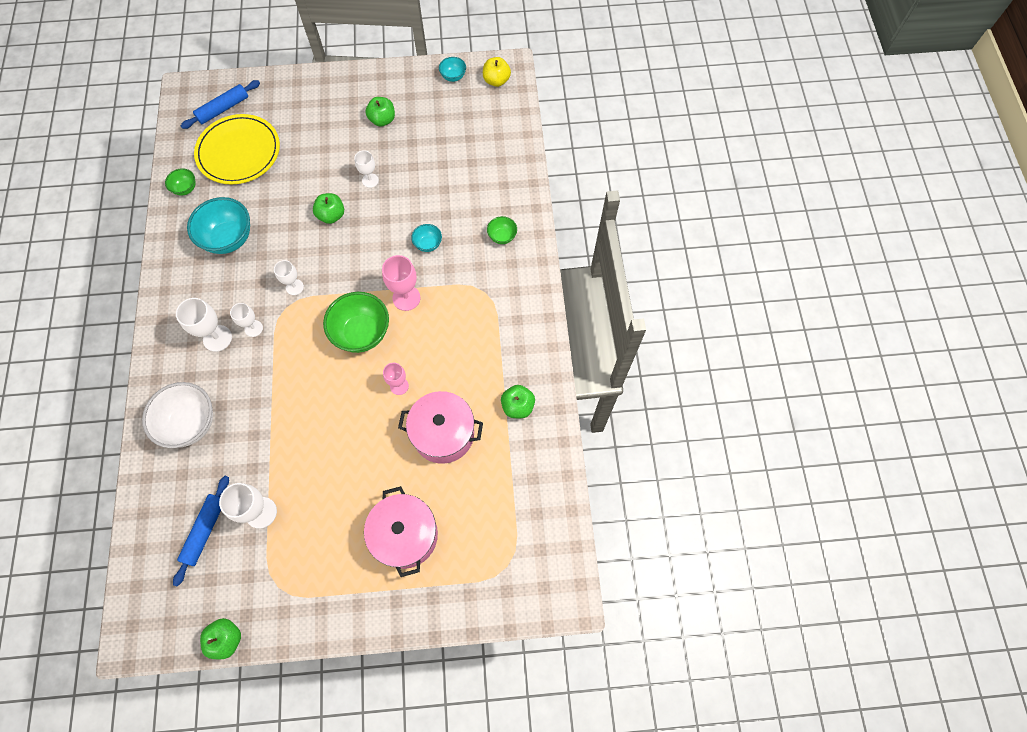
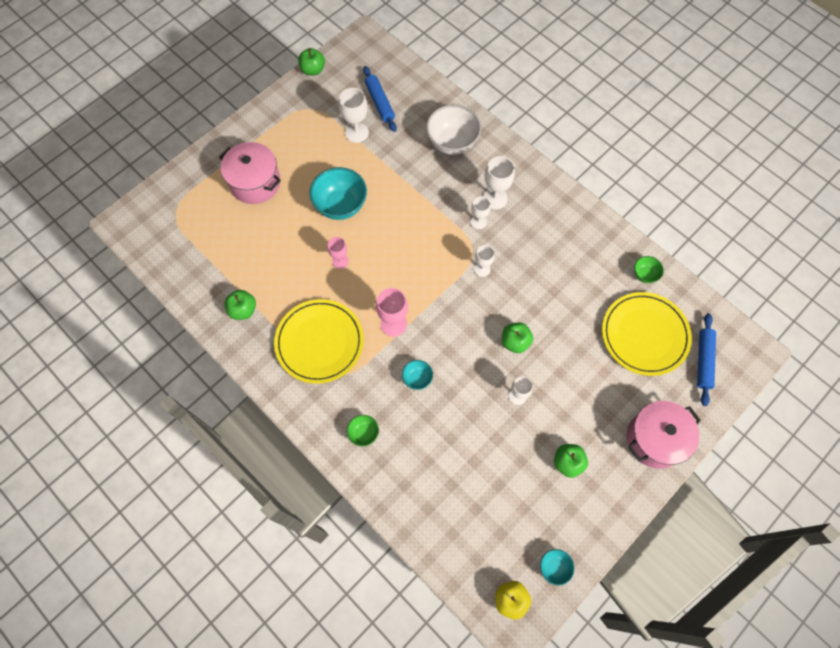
camera: 140 degrees right, 0 degrees up
turquoise bowl [187,197,250,254] -> turquoise bowl moved to [309,167,367,220]
green bowl [323,292,389,353] -> none
pink pot [398,391,483,464] -> pink pot moved to [627,401,701,469]
none -> yellow plate [274,299,364,384]

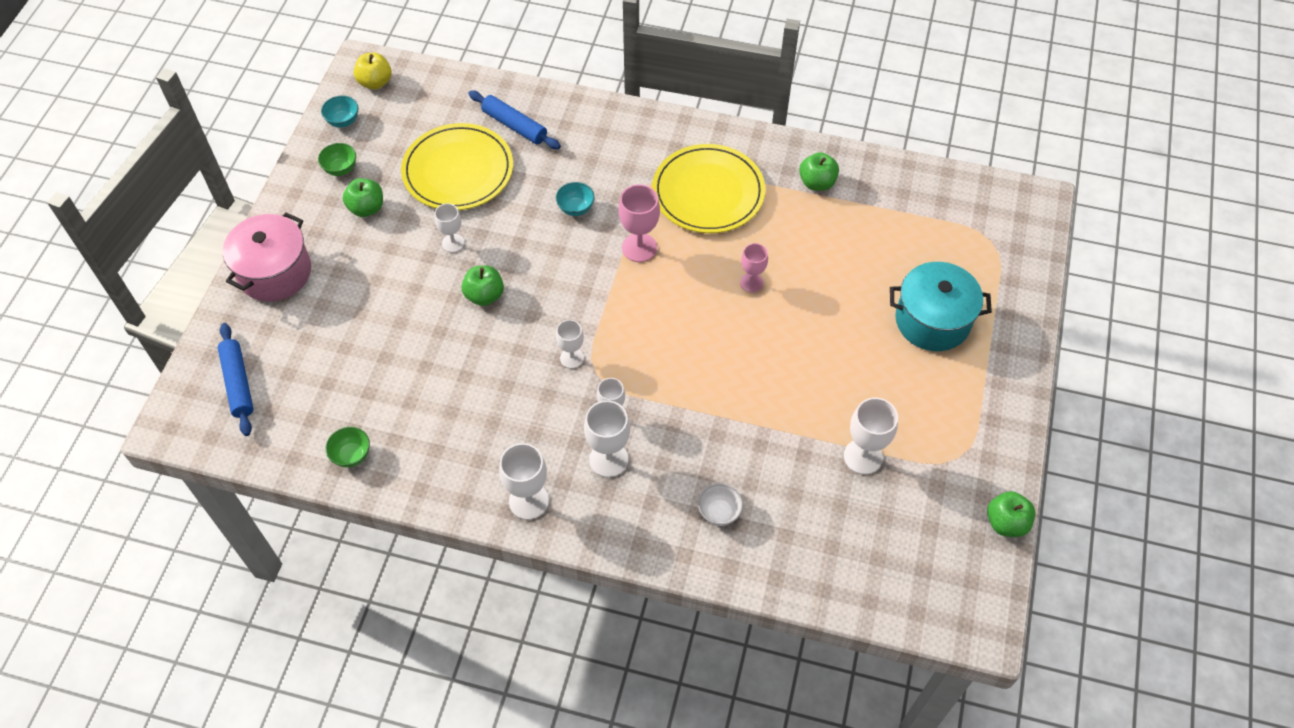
camera: 150 degrees right, 10 degrees down
pink pot [219,142,281,204] -> turquoise pot [890,262,992,351]
turquoise bowl [309,167,367,220] -> none
green bowl [347,415,379,446] -> green bowl moved to [318,143,356,176]
blue rolling pin [363,66,397,132] -> blue rolling pin moved to [468,91,561,149]
white bowl [426,105,481,155] -> white bowl [698,483,743,526], size x0.50
yellow plate [602,292,692,376] -> yellow plate moved to [401,123,513,210]
none -> white goblet [499,443,549,520]

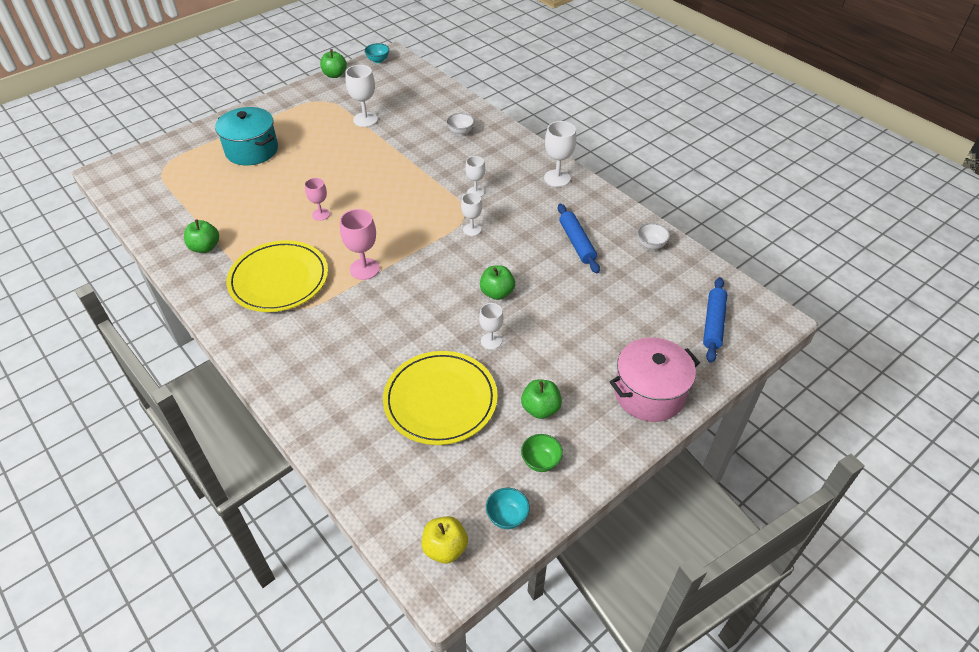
camera: 145 degrees left, 10 degrees down
green bowl [325,427,370,467] -> white bowl [637,223,670,250]
blue rolling pin [468,91,561,149] -> blue rolling pin moved to [558,203,600,273]
turquoise bowl [556,182,595,216] -> turquoise bowl moved to [364,43,389,63]
white goblet [584,400,630,477] -> none

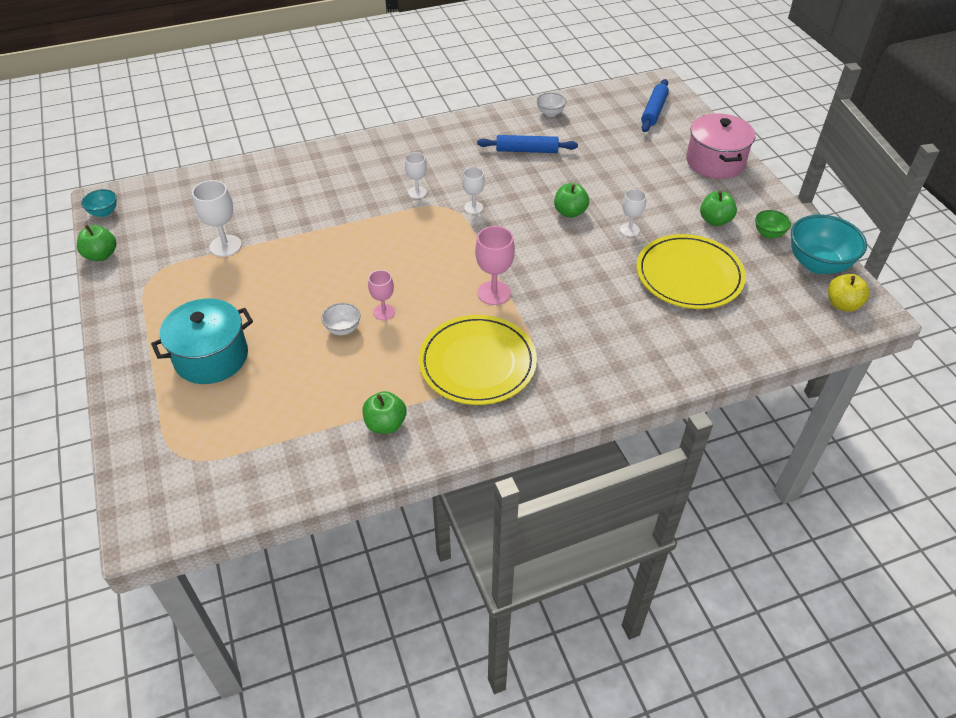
camera: 70 degrees left, 0 degrees up
white bowl [447,113,474,135] -> white bowl moved to [321,303,361,335]
turquoise bowl [486,488,530,529] -> turquoise bowl [791,214,867,274], size x2.00
white goblet [544,121,576,187] -> none
blue rolling pin [703,277,727,363] -> blue rolling pin turned 75 degrees clockwise [641,79,669,132]

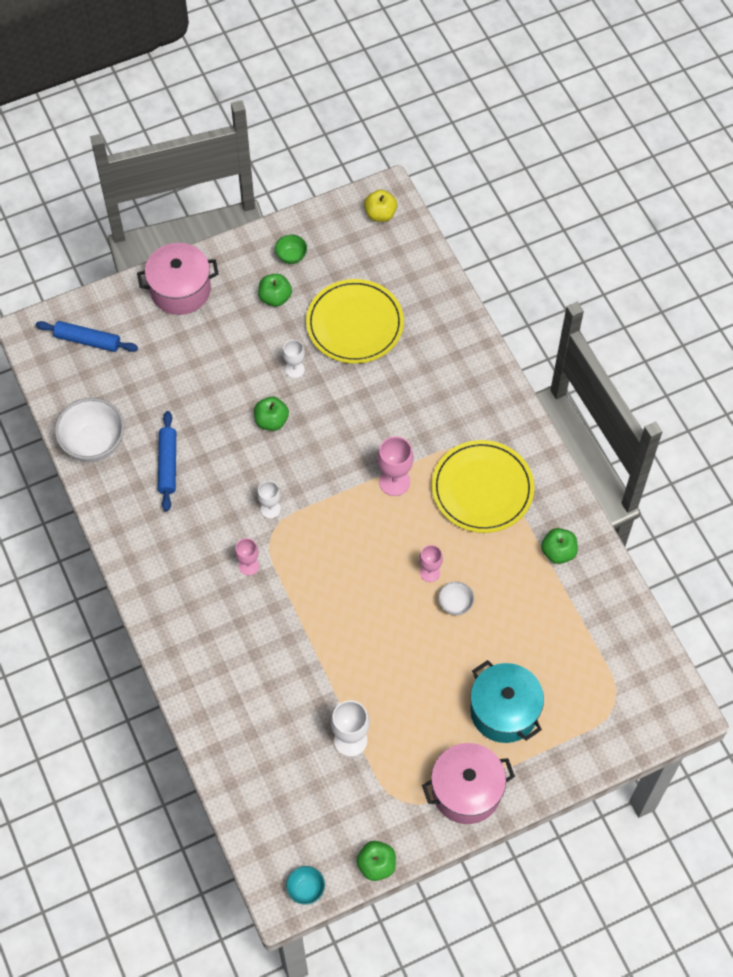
camera: 95 degrees left, 15 degrees up
white goblet [405,152,427,199] -> pink goblet [235,538,259,576]
white bowl [537,93,567,117] -> white bowl [55,398,124,462], size x2.00
turquoise bowl [791,214,867,274] -> none
none -> pink pot [422,743,515,824]

